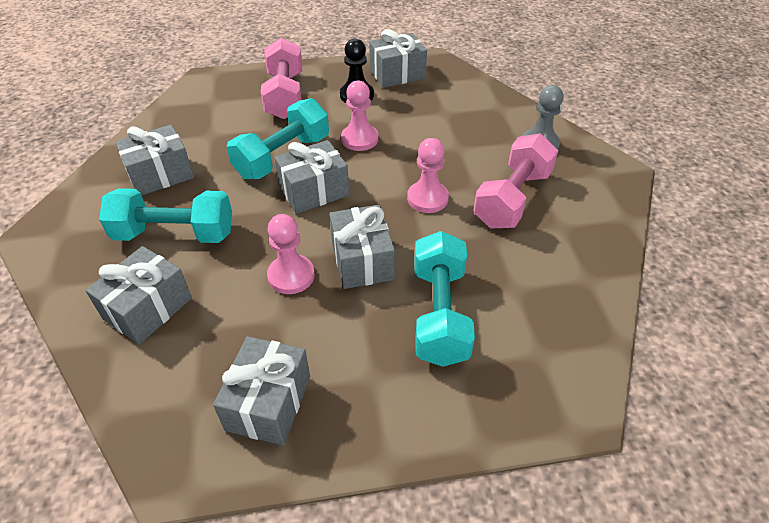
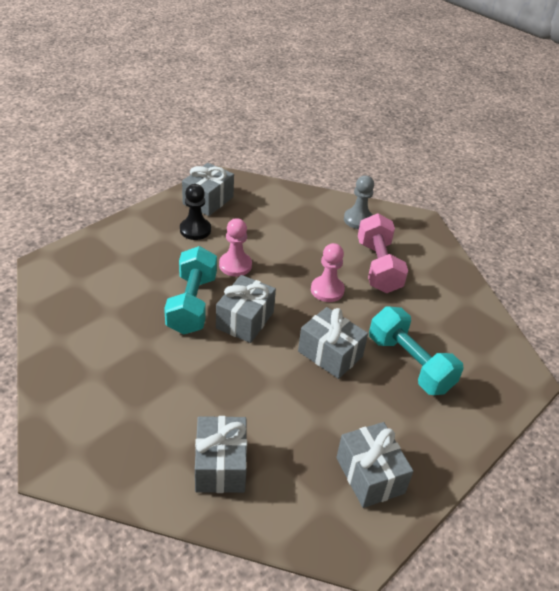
camera: 40 degrees left, 5 degrees down
turquoise dumbbell [99,188,232,243] -> none
grey gift [115,125,194,196] -> none
pink dumbbell [261,38,302,119] -> none
pink pawn [267,214,315,294] -> none

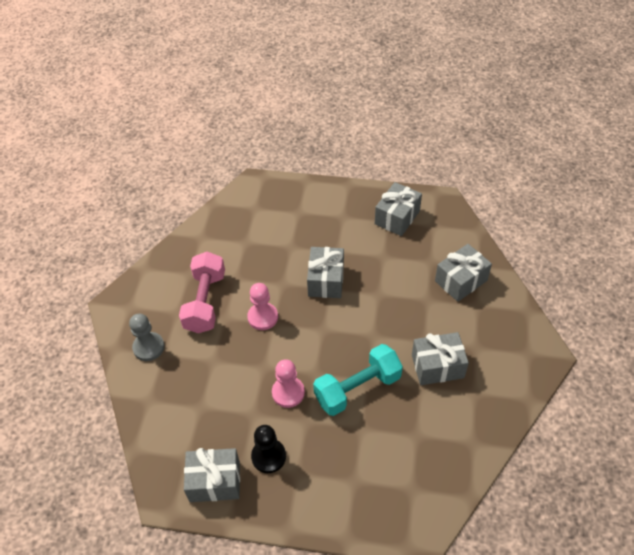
camera: 120 degrees left, 10 degrees up
grey gift [216,275,276,343] -> grey gift moved to [412,332,469,385]
pink dumbbell [358,213,408,293] -> pink dumbbell turned 45 degrees counterclockwise [179,252,225,333]
turquoise dumbbell [369,306,464,395] -> none

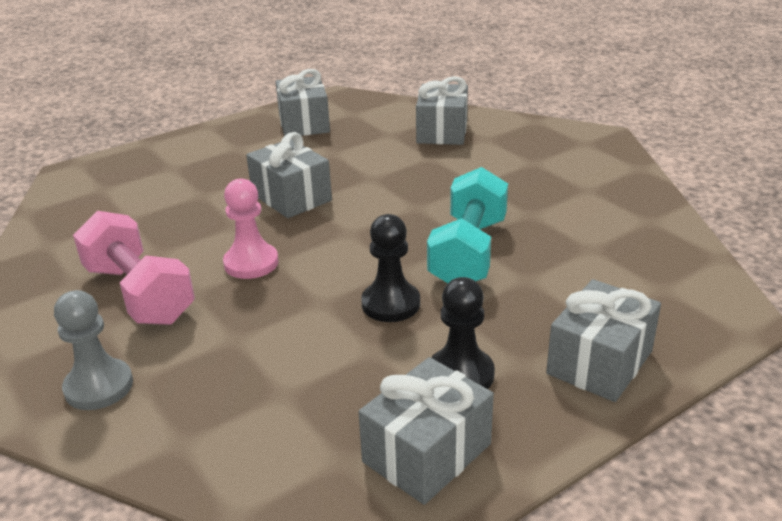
camera: 45 degrees left, 20 degrees down
pink pawn [272,359,305,408] -> black pawn [361,214,420,322]
grey gift [412,332,469,385] -> grey gift moved to [546,279,661,402]

